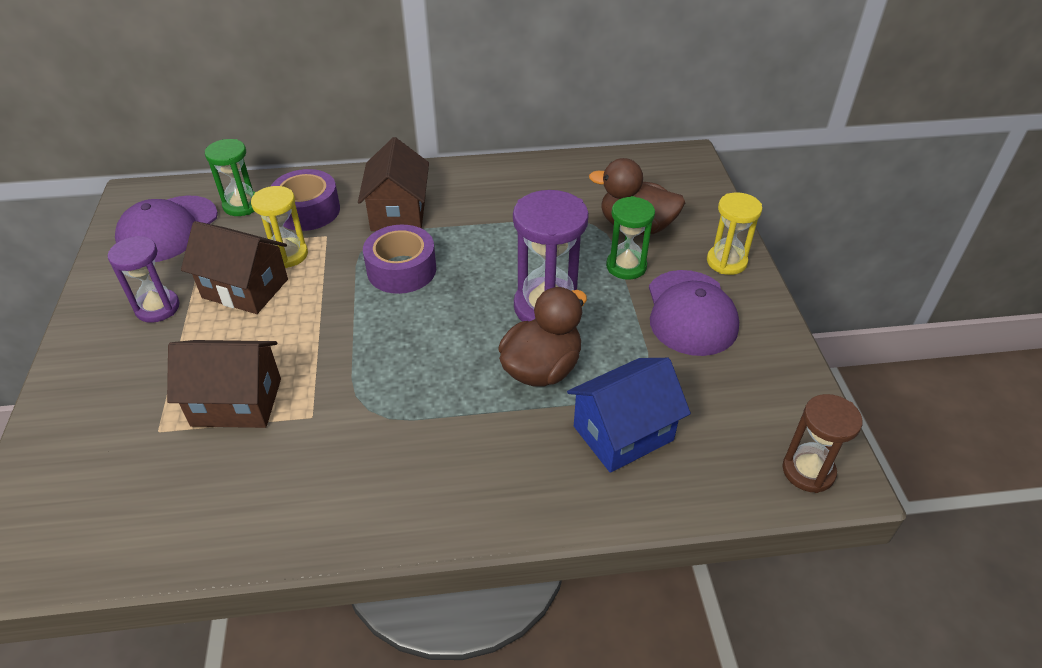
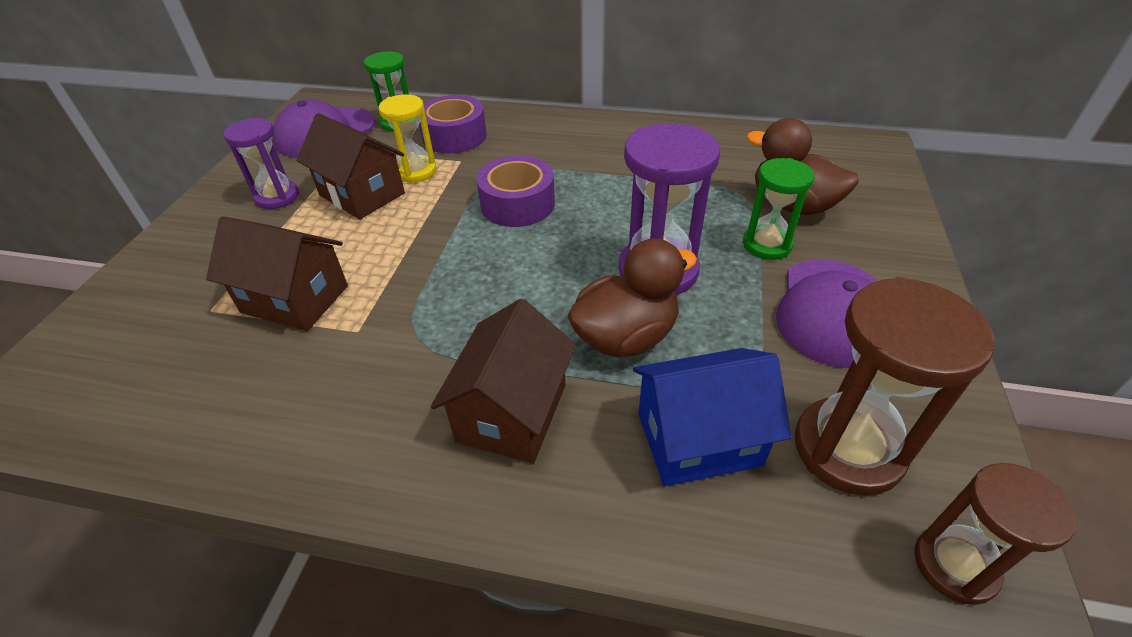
camera: 20 degrees right, 0 degrees up
brown house [358,137,429,231] -> brown house moved to [431,299,576,464]
yellow hourglass [707,192,762,275] -> none
none -> brown hourglass [795,277,996,496]

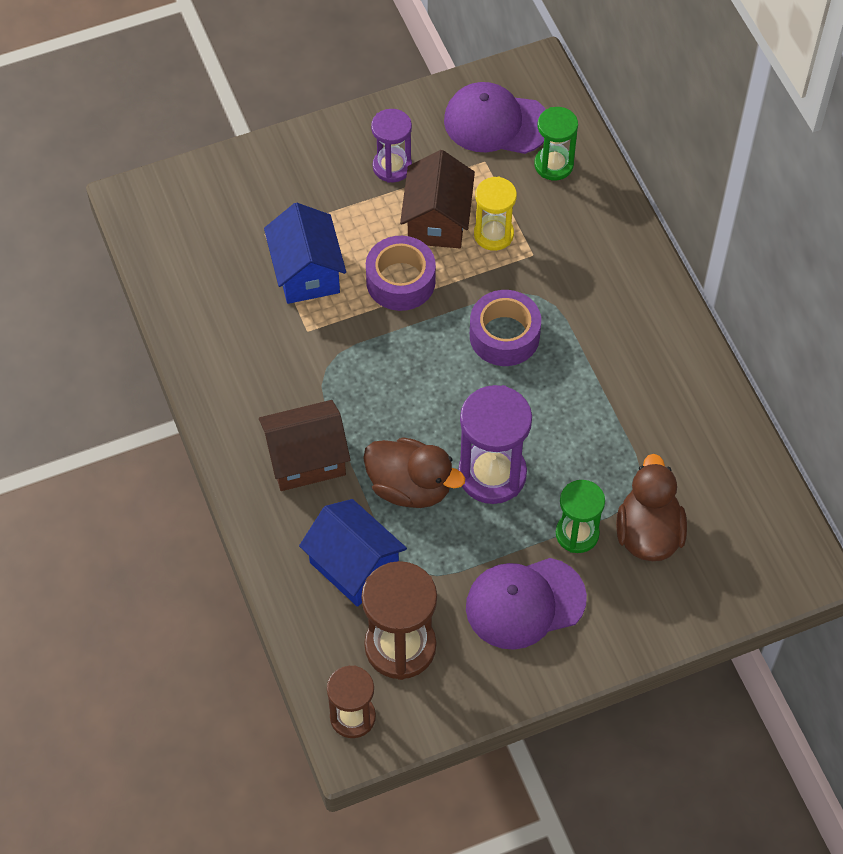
camera: 55 degrees right, 15 degrees up
brown house [206,216,348,331] -> blue house [264,203,346,304]
purple tape [419,95,487,153] -> purple tape moved to [366,236,436,311]

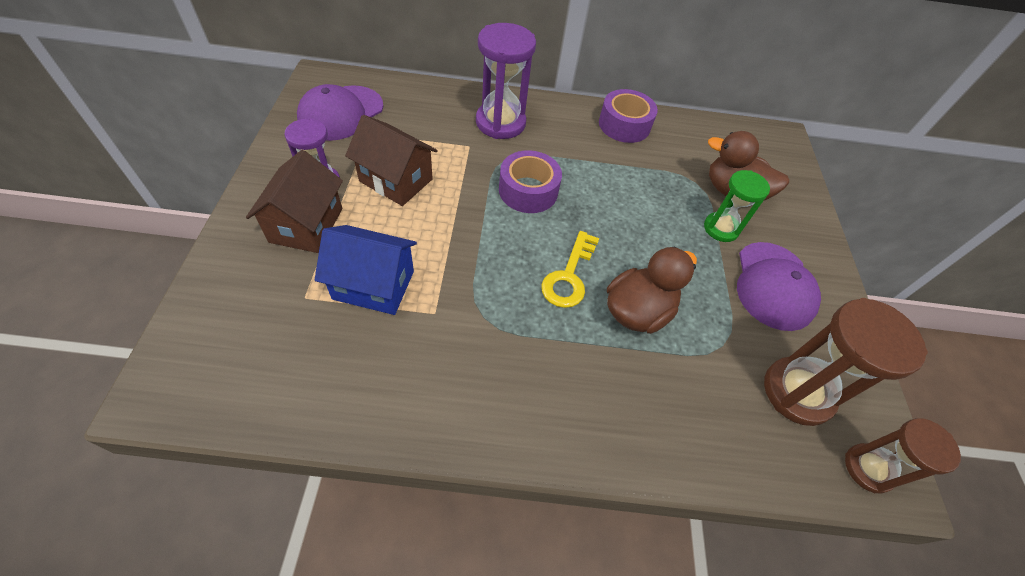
camera: 70 degrees left, 5 degrees down
brown house [259,400,350,491] -> brown house moved to [246,150,343,253]
blue house [299,499,407,607] -> none
purple tape [366,236,436,311] -> purple tape moved to [599,89,658,143]
purple hourglass [458,385,532,504] -> purple hourglass moved to [476,23,536,139]
yellow hourglass [474,176,517,251] -> none
green hourglass [534,107,578,181] -> none
none -> yellow key [541,231,599,308]

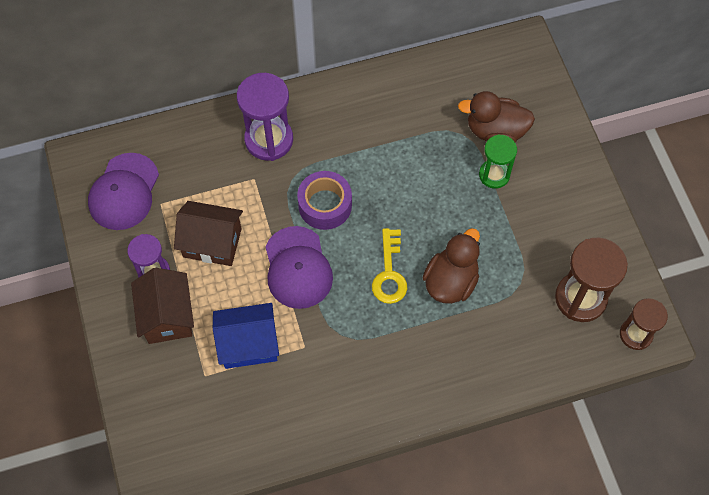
camera: 15 degrees left, 10 degrees up
purple tape [599,89,658,143] -> none
purple cap [737,242,821,331] -> purple cap moved to [265,226,333,309]

